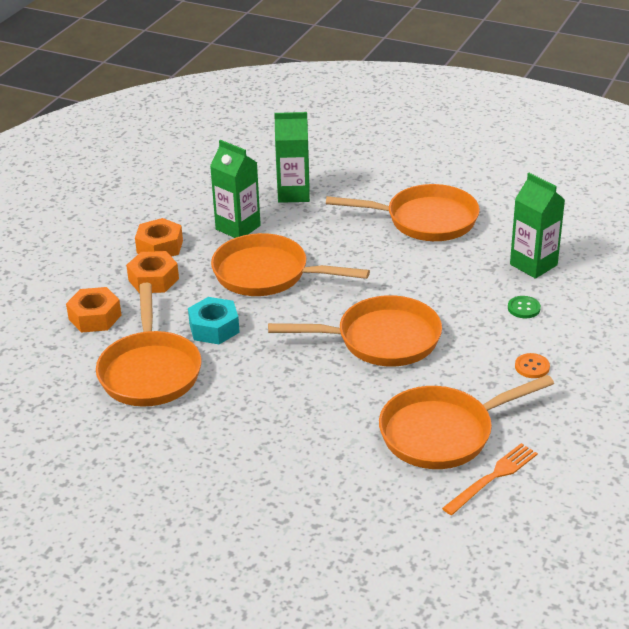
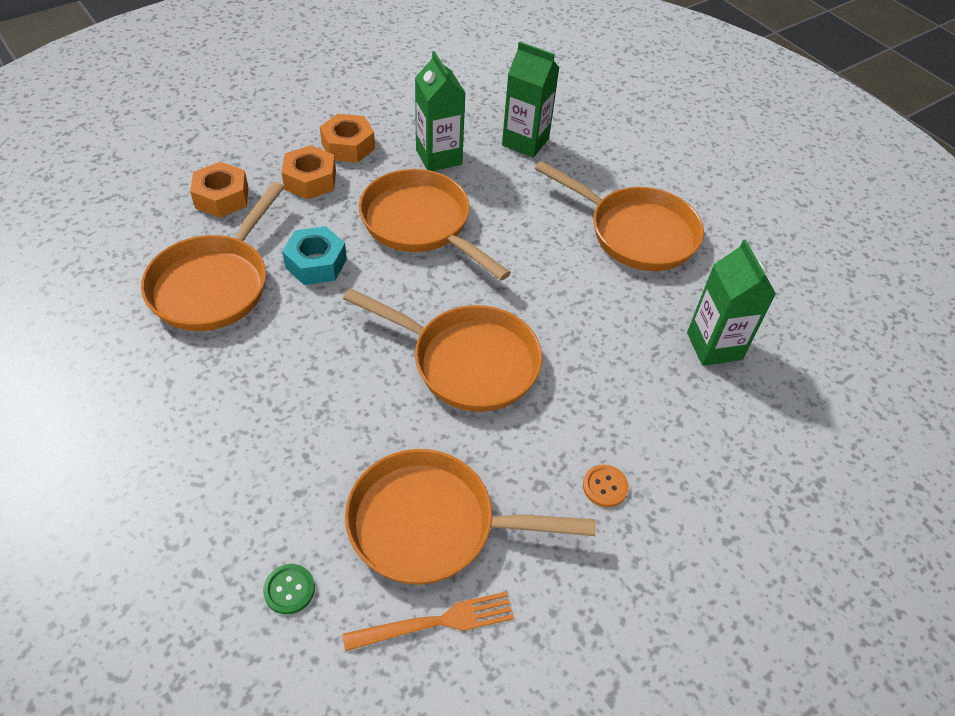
camera: 25 degrees right, 15 degrees up
green button [508,296,541,318] -> green button moved to [263,564,315,615]

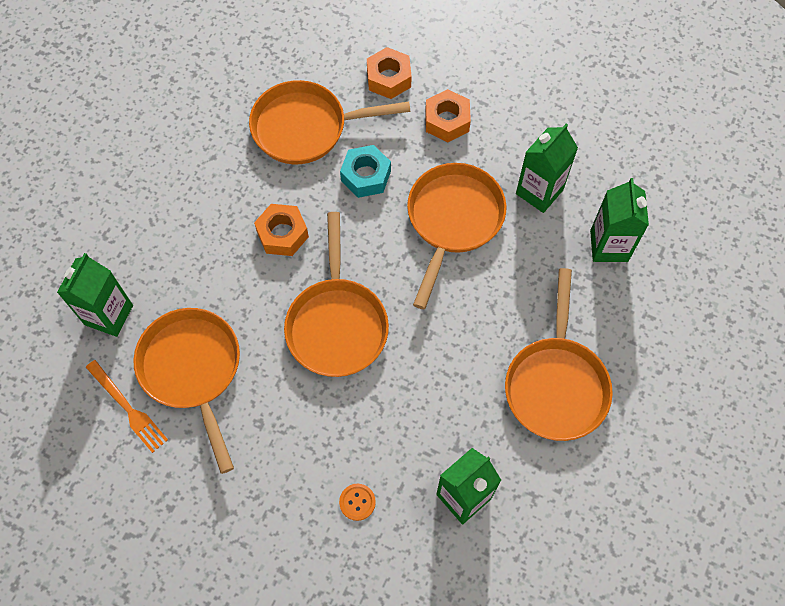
camera: 65 degrees right, 15 degrees up
green button [263,564,315,615] -> green carton [57,253,133,337]
orange nut [320,114,375,163] -> orange nut moved to [254,204,309,256]
orange button [583,465,629,507] -> orange button moved to [339,484,376,521]

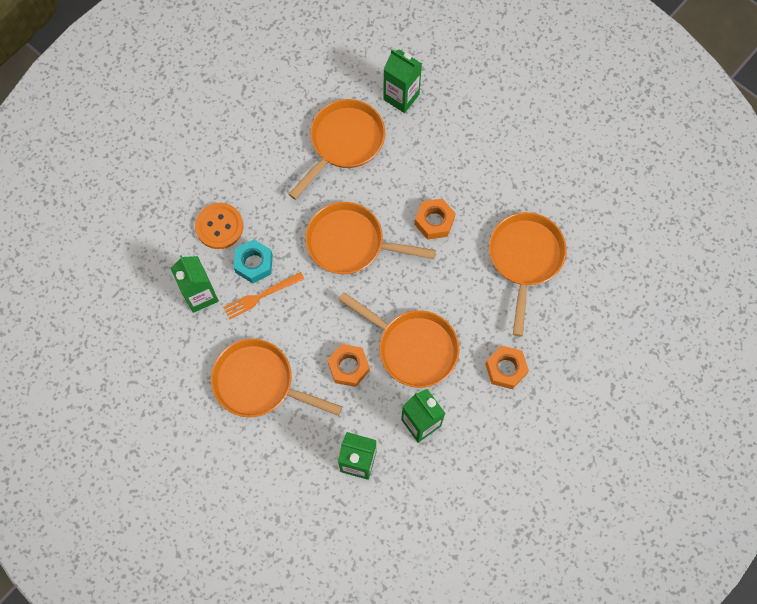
camera: 105 degrees right, 5 degrees up
orange fork [86,360,168,453] -> orange fork moved to [223,272,304,320]
orange pan [133,308,240,474] -> orange pan turned 45 degrees counterclockwise [289,99,385,200]
orange button [339,484,376,521] -> orange button [195,203,243,249], size x1.91
turquoise nut [340,145,391,198] -> turquoise nut moved to [234,240,273,283]
orange nut [367,47,412,99] -> orange nut moved to [328,344,370,387]

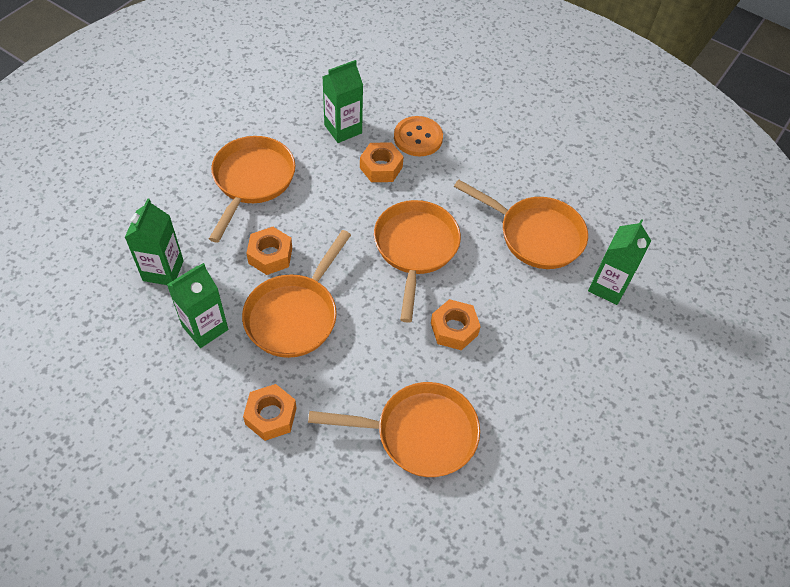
camera: 80 degrees right, 15 degrees down
orange fork [223,272,304,320] -> none
turquoise nut [234,240,273,283] -> orange nut [360,143,404,182]

